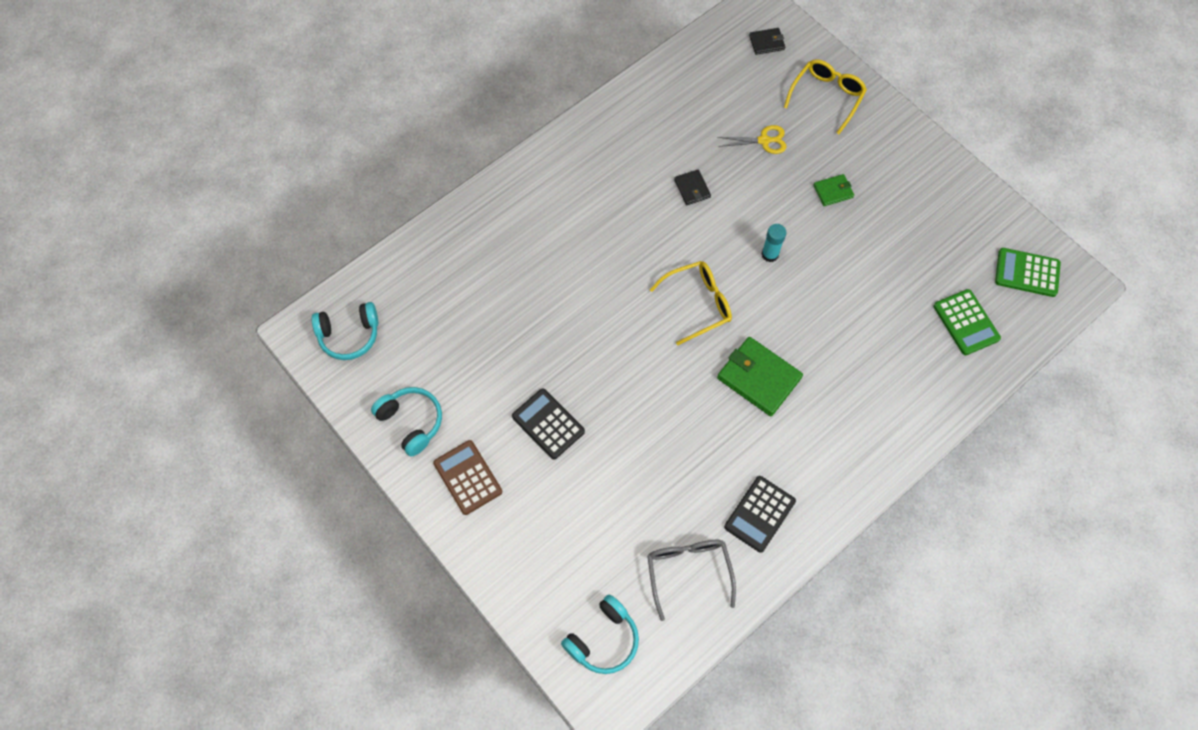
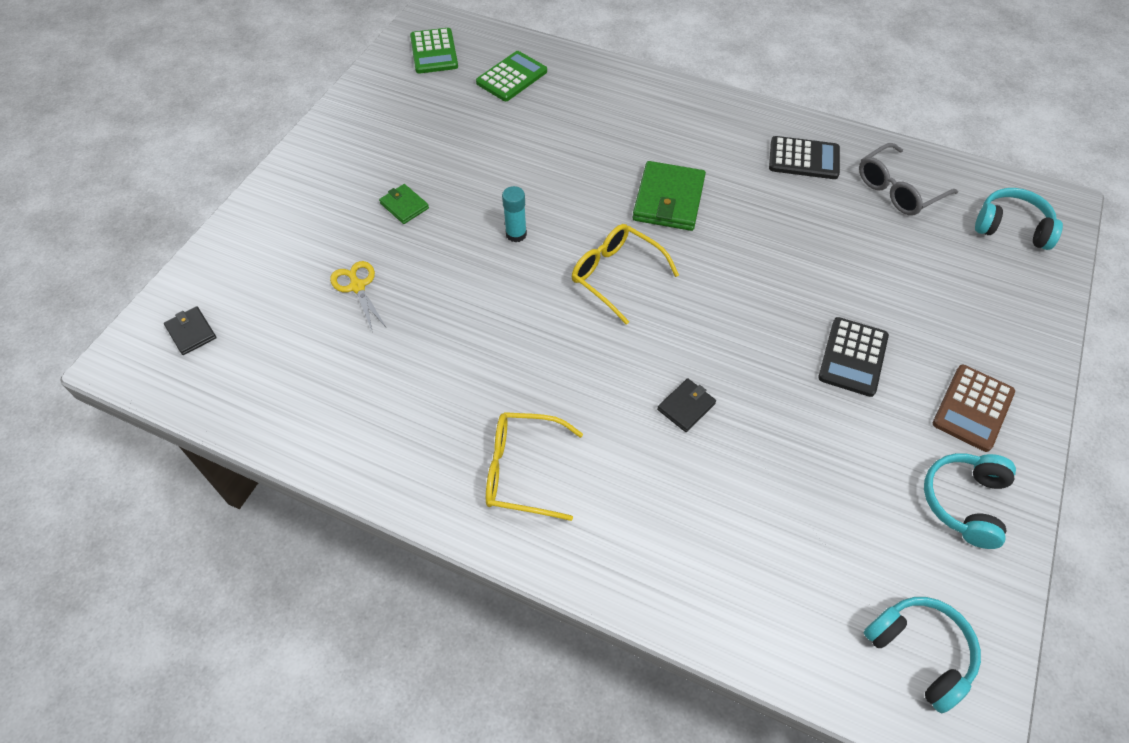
camera: 115 degrees left, 10 degrees down
black wallet [674,170,711,205] -> black wallet moved to [657,378,716,432]
yellow glasses [784,59,867,134] -> yellow glasses moved to [486,412,583,521]

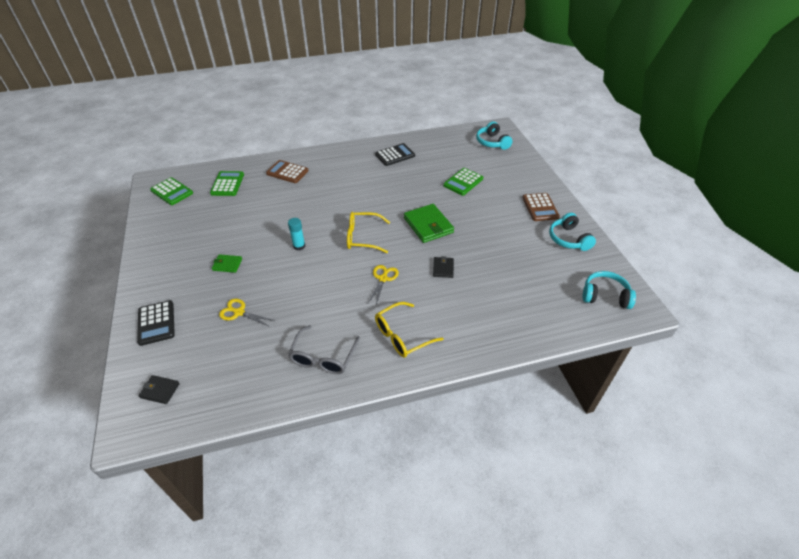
camera: 40 degrees left, 10 degrees down
green wallet [633,161,706,231] -> green wallet moved to [404,204,454,243]
black calculator [818,317,889,397] -> black calculator moved to [137,300,175,346]
grey glasses [859,143,958,215] -> grey glasses moved to [288,325,360,374]
turquoise headphones [975,188,1063,250] -> turquoise headphones turned 90 degrees counterclockwise [476,121,513,150]
none -> brown calculator [266,160,308,183]
none -> yellow scissors [368,265,399,304]
none -> green calculator [443,168,483,196]

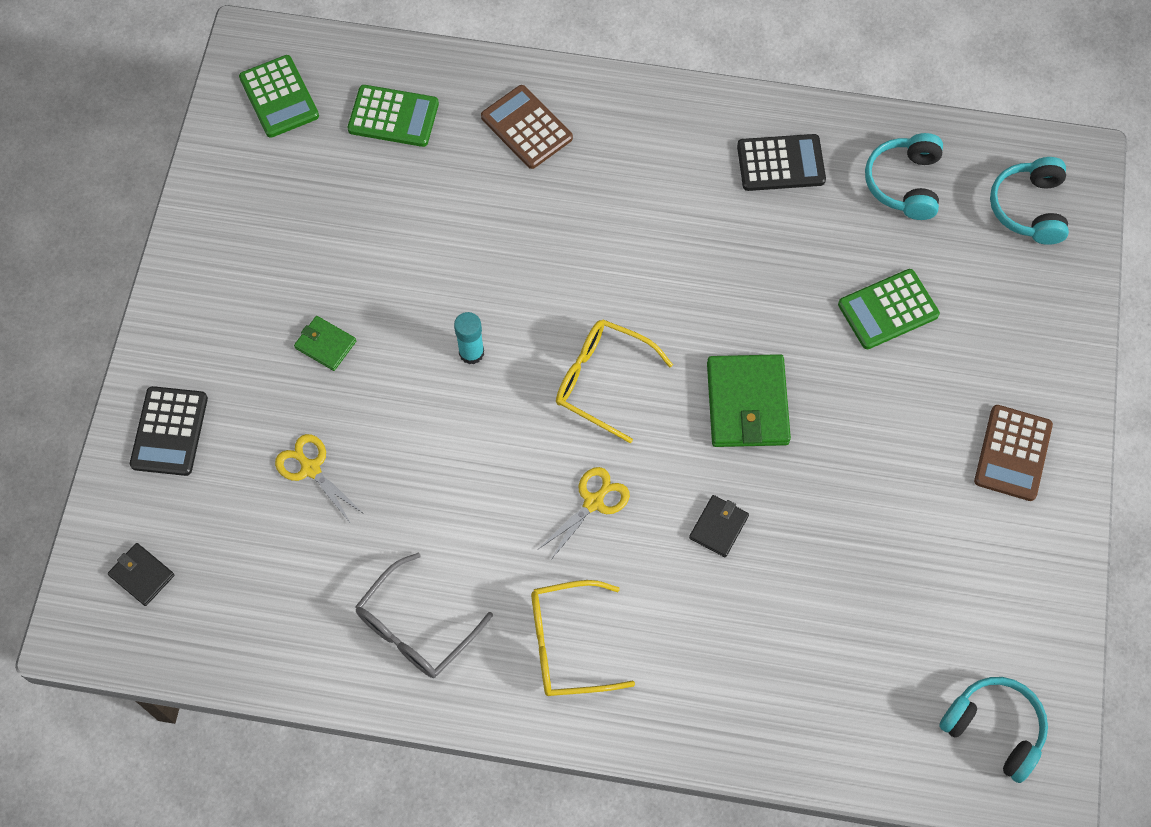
camera: 25 degrees right, 20 degrees up
green calculator [210,171,244,196] -> green calculator turned 75 degrees clockwise [348,85,439,147]
turquoise headphones [549,213,596,251] -> turquoise headphones moved to [865,133,943,220]

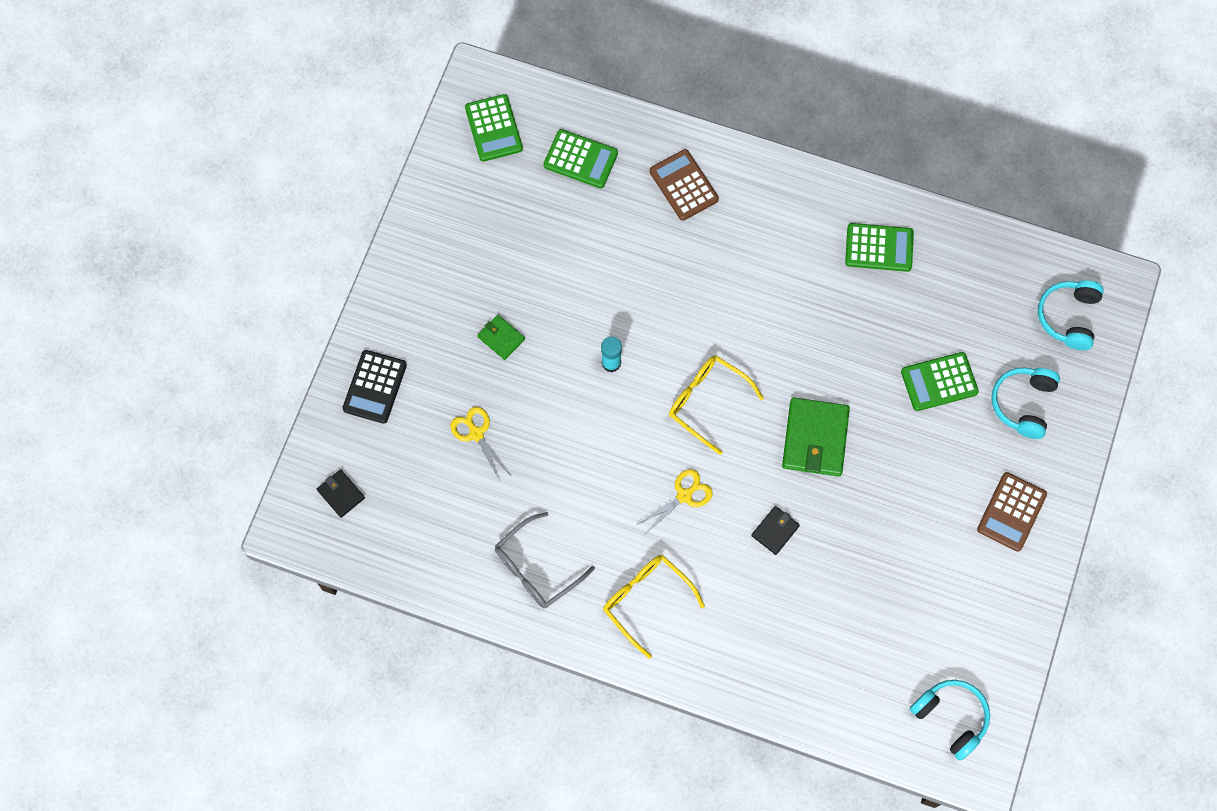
camera: 10 degrees right, 5 degrees up
yellow glasses [531,580,635,696] -> yellow glasses turned 45 degrees clockwise [603,555,705,659]
black calculator [737,134,826,191] -> green calculator [845,223,914,272]
turquoise headphones [865,133,943,220] -> turquoise headphones moved to [991,367,1060,439]

